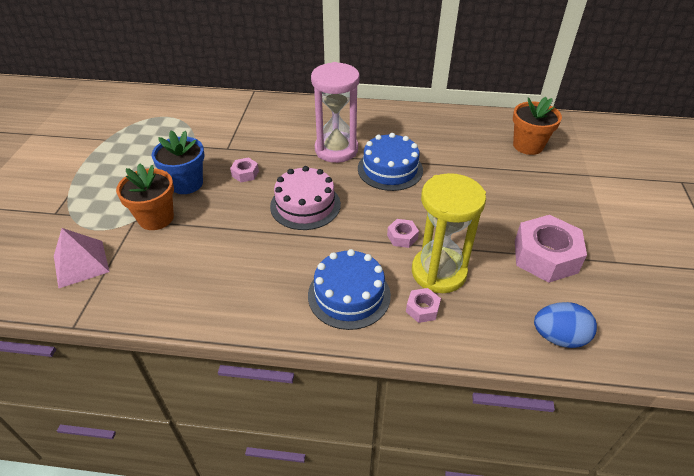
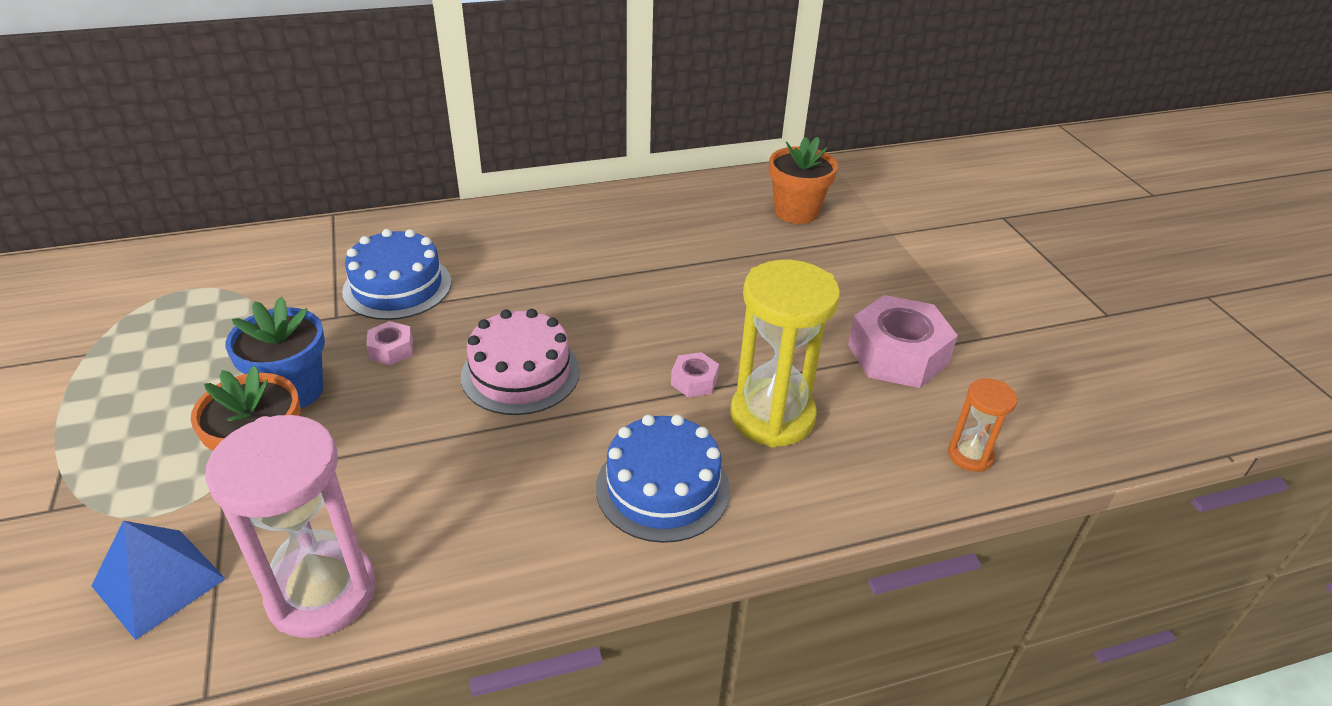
camera: 25 degrees left, 5 degrees down
pink pyramid [54,228,110,289] -> blue pyramid [91,521,226,640]
pink hourglass [311,62,360,163] -> pink hourglass moved to [205,415,376,638]
blue cake [358,133,423,191] -> blue cake moved to [342,229,451,320]
pink nut [406,288,441,323] -> none
blue egg [534,302,597,348] -> orange hourglass [948,378,1017,472]

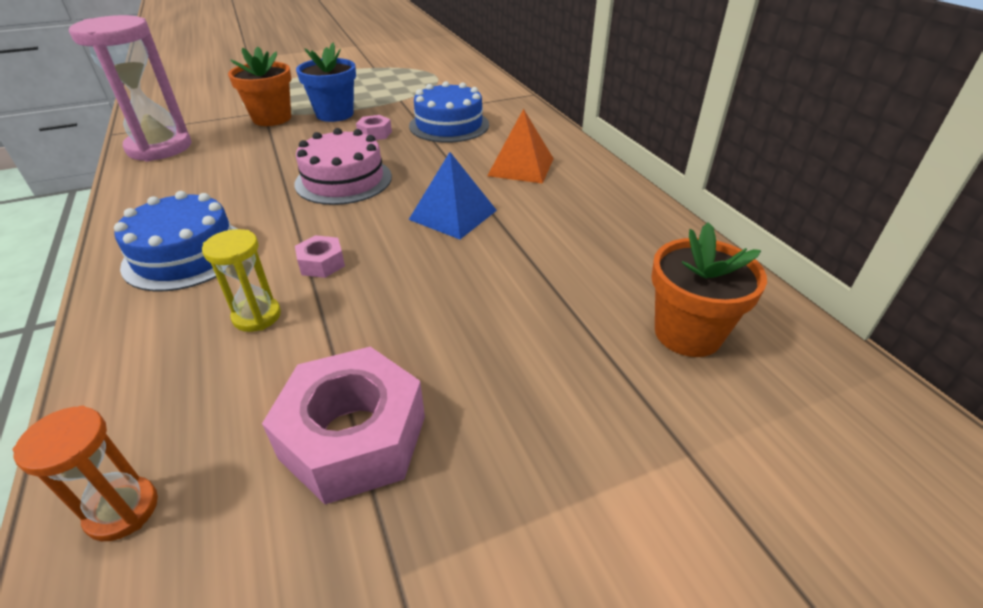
camera: 85 degrees right, 0 degrees up
blue pyramid [91,521,226,640] -> blue pyramid moved to [409,152,497,239]
yellow hourglass [730,260,840,447] -> yellow hourglass [202,229,281,332], size x0.51
none -> orange pyramid [487,109,554,184]

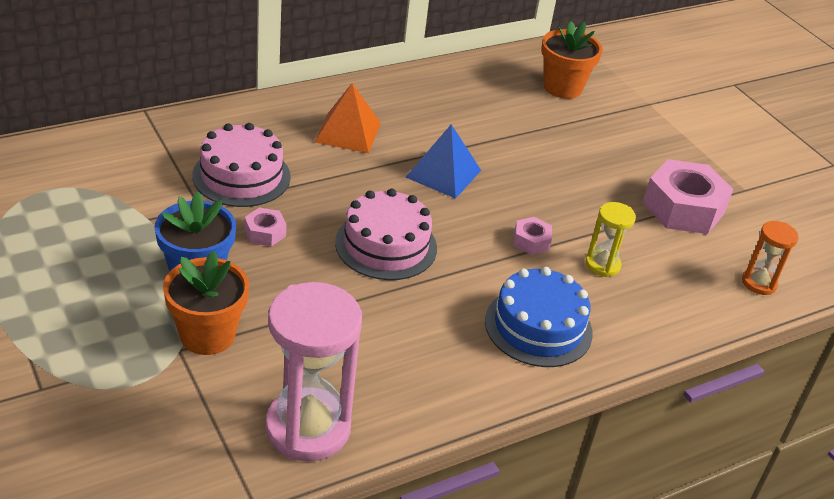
camera: 100 degrees left, 0 degrees up
blue cake [409,81,489,143] -> pink cake [192,123,291,207]

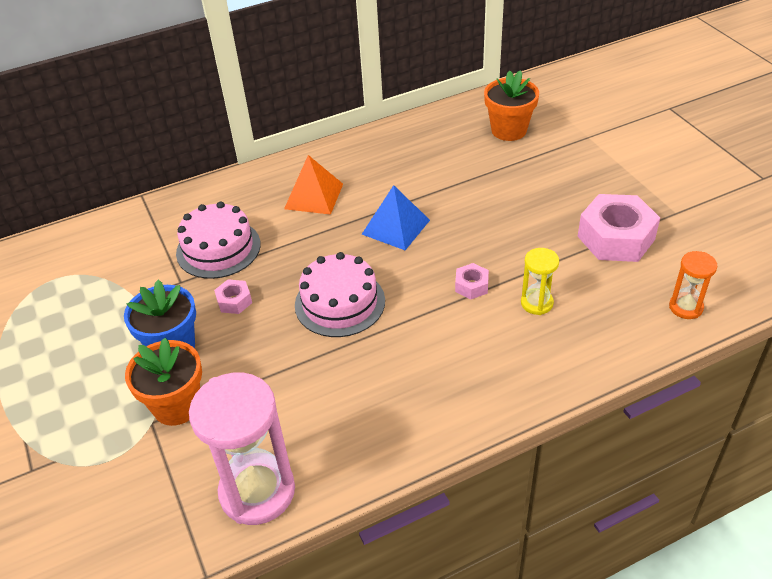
camera: 10 degrees right, 5 degrees up
blue cake [485,267,593,367] -> none

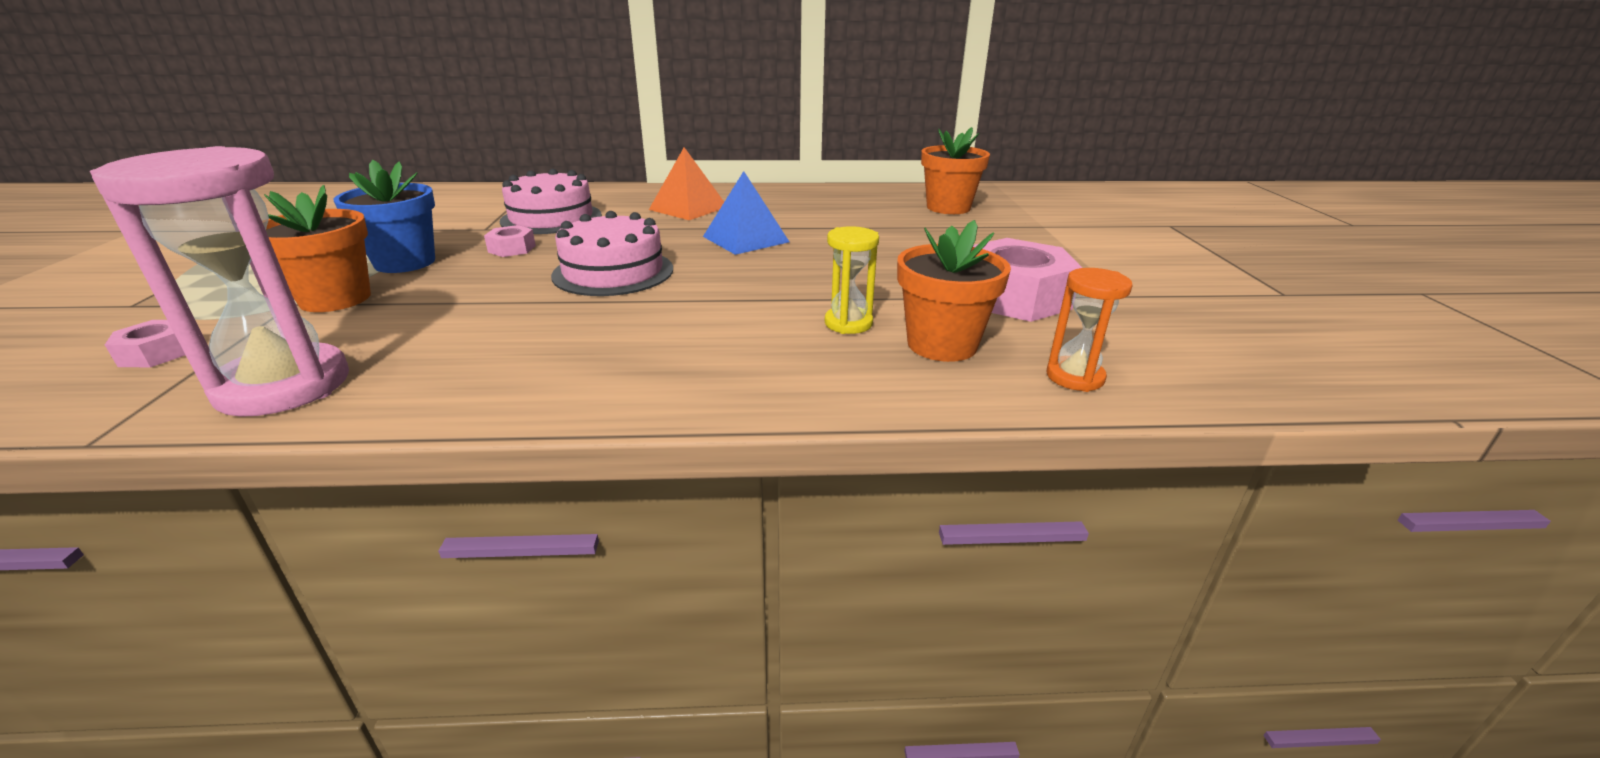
camera: 20 degrees right, 15 degrees down
pink nut [455,263,489,299] -> pink nut moved to [105,320,185,367]
none -> orange flower pot [897,220,1011,362]

